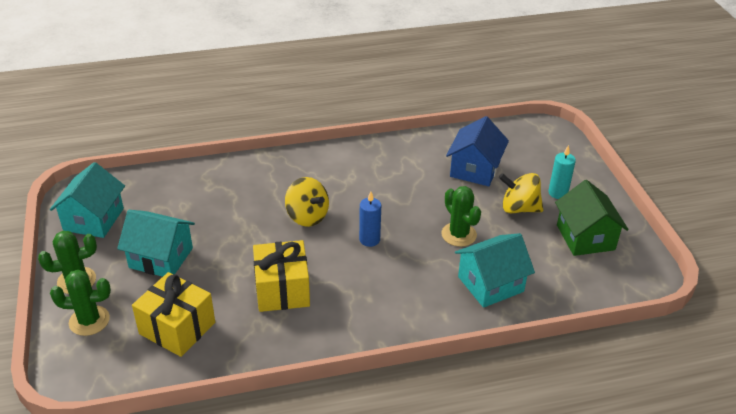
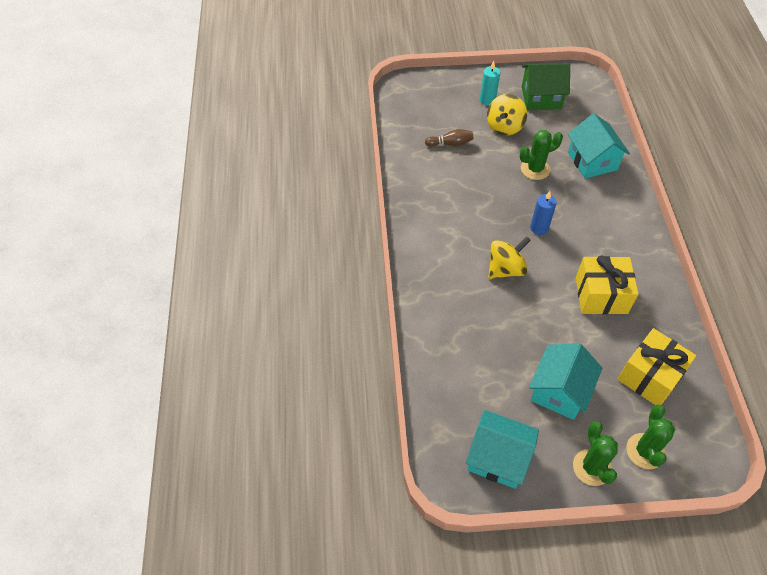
camera: 80 degrees left, 15 degrees up
blue house [446,116,509,186] -> brown bowling pin [425,129,473,146]

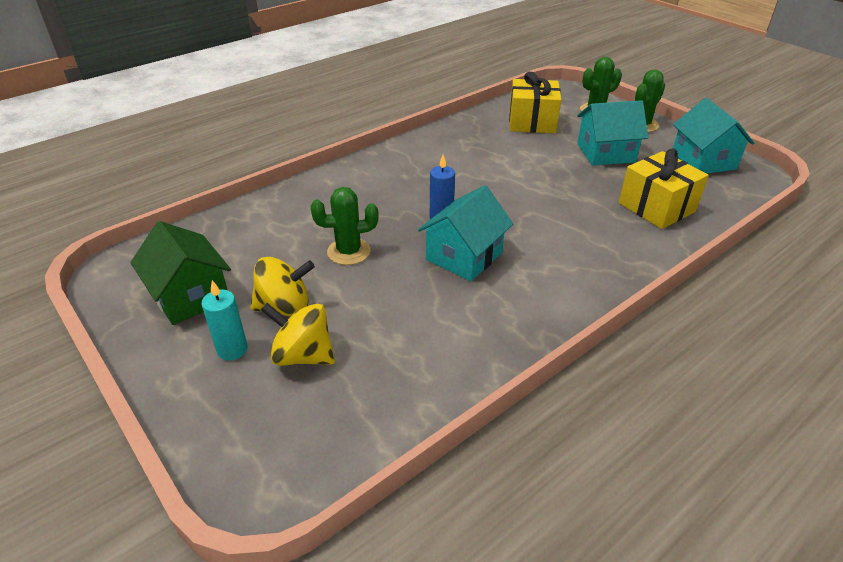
camera: 125 degrees left, 15 degrees down
brown bowling pin [425,129,473,146] -> none
yellow spinning top [488,236,531,279] -> yellow spinning top moved to [261,303,335,366]
green cactus [520,130,563,180] -> green cactus turned 45 degrees counterclockwise [311,187,379,265]
turquoise house [568,113,630,178] -> turquoise house moved to [418,185,513,281]
yellow gift [576,255,639,314] -> yellow gift moved to [619,149,709,229]

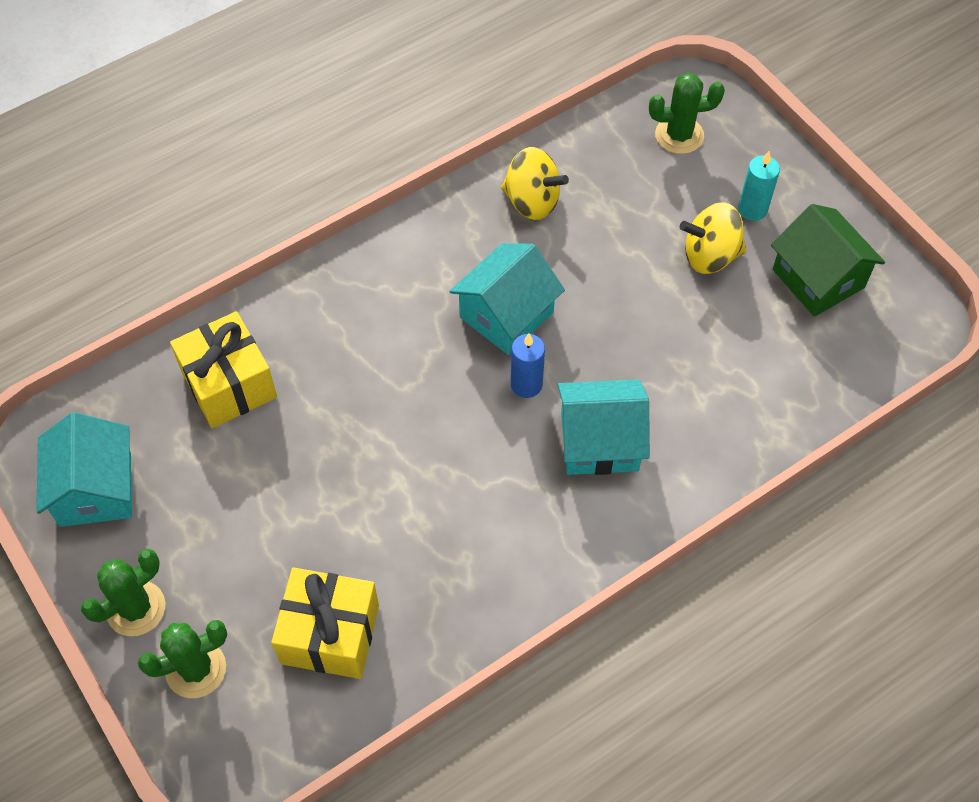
camera: 175 degrees left, 20 degrees up
yellow spinning top [261,303,335,366] -> yellow spinning top moved to [501,147,569,220]
green cactus [311,187,379,265] -> green cactus moved to [649,73,725,154]
turquoise house [577,100,648,166] -> turquoise house moved to [558,379,650,475]

